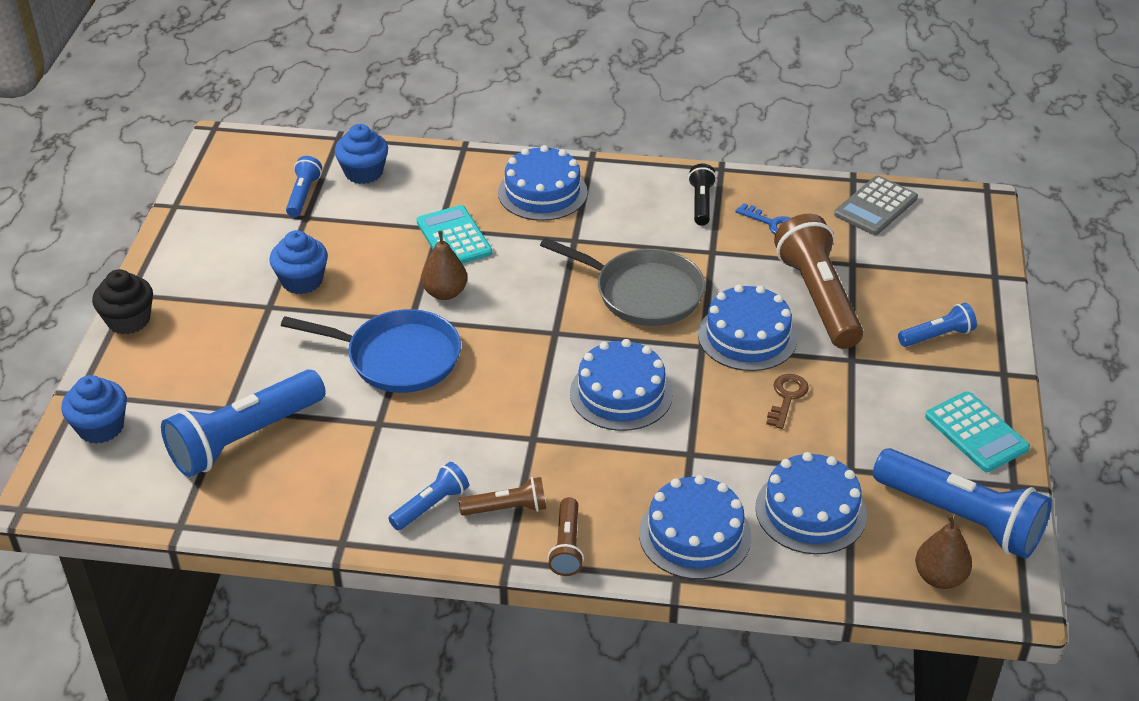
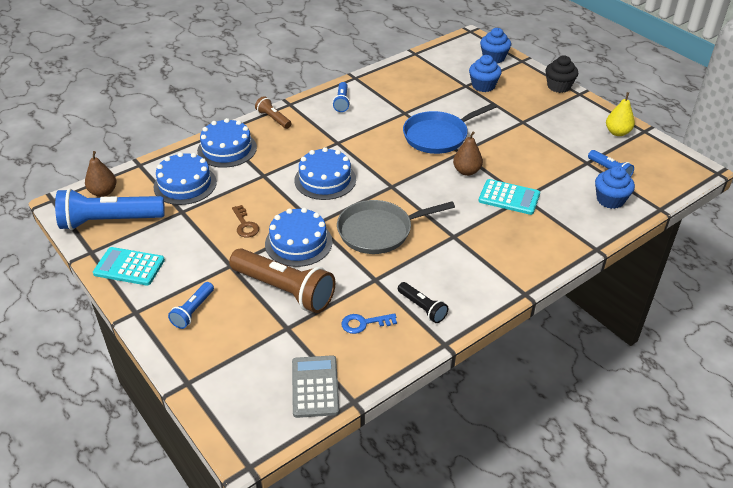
camera: 135 degrees right, 0 degrees up
blue flashlight [161,370,326,477] -> none
blue cupcake [270,230,328,294] -> blue cupcake moved to [469,55,502,92]
brown flashlight [458,477,546,516] -> none
blue cake [498,145,588,221] -> none
none -> yellow pear [606,92,635,136]

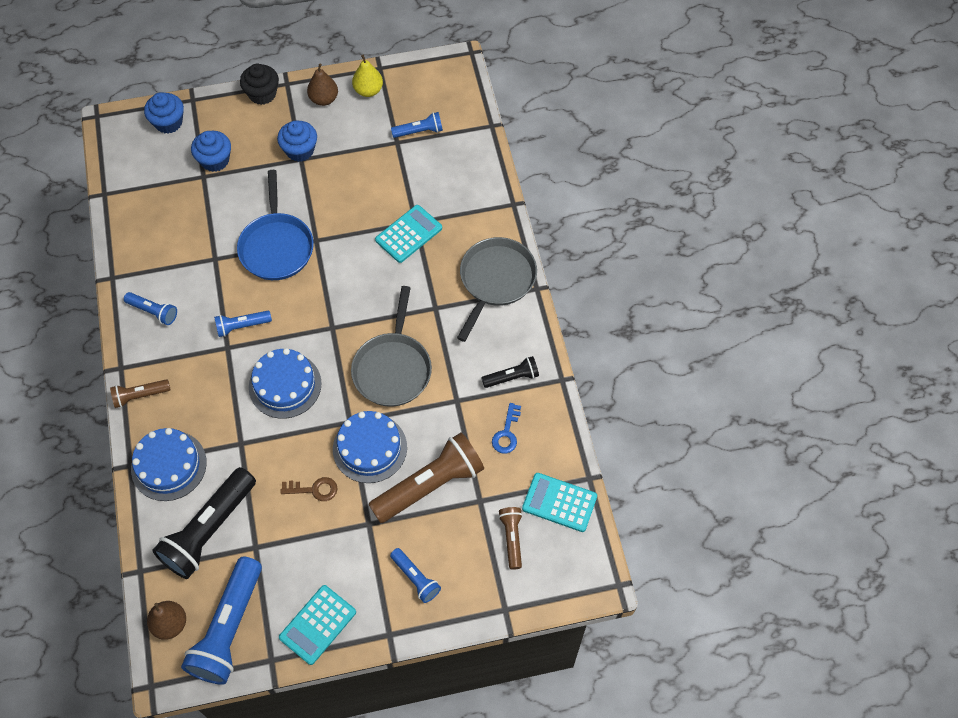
camera: 65 degrees left, 20 degrees up
blue cake [154,152,217,205] -> black flashlight [152,467,256,579]
grey calculator [292,355,340,418] -> turquoise calculator [522,473,597,532]
brown pear [453,131,483,176] -> brown pear moved to [307,64,338,106]
blue cupcake [595,166,635,209] -> blue cupcake moved to [277,121,317,162]
none -> blue flashlight [214,311,272,337]
none -> grey pan [457,237,537,342]
none -> brown flashlight [499,507,523,570]

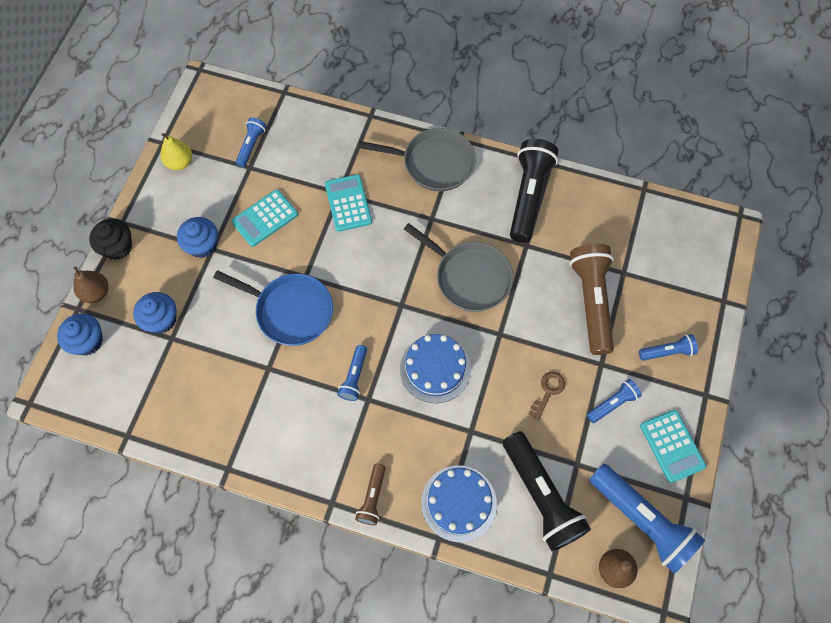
camera: 60 degrees left, 5 degrees up
blue flashlight [124,292,177,325] -> blue flashlight moved to [587,379,642,423]
brown pear [307,64,338,106] -> brown pear moved to [73,267,108,303]
blue cake [333,411,407,483] -> none
grey pan [457,237,537,342] -> grey pan turned 135 degrees clockwise [358,128,476,191]
black flashlight [481,356,539,388] -> black flashlight [510,139,558,243], size x1.98
blue key [492,403,521,453] -> none
brown flashlight [499,507,523,570] -> none
turquoise calculator [522,473,597,532] -> turquoise calculator moved to [231,189,298,247]

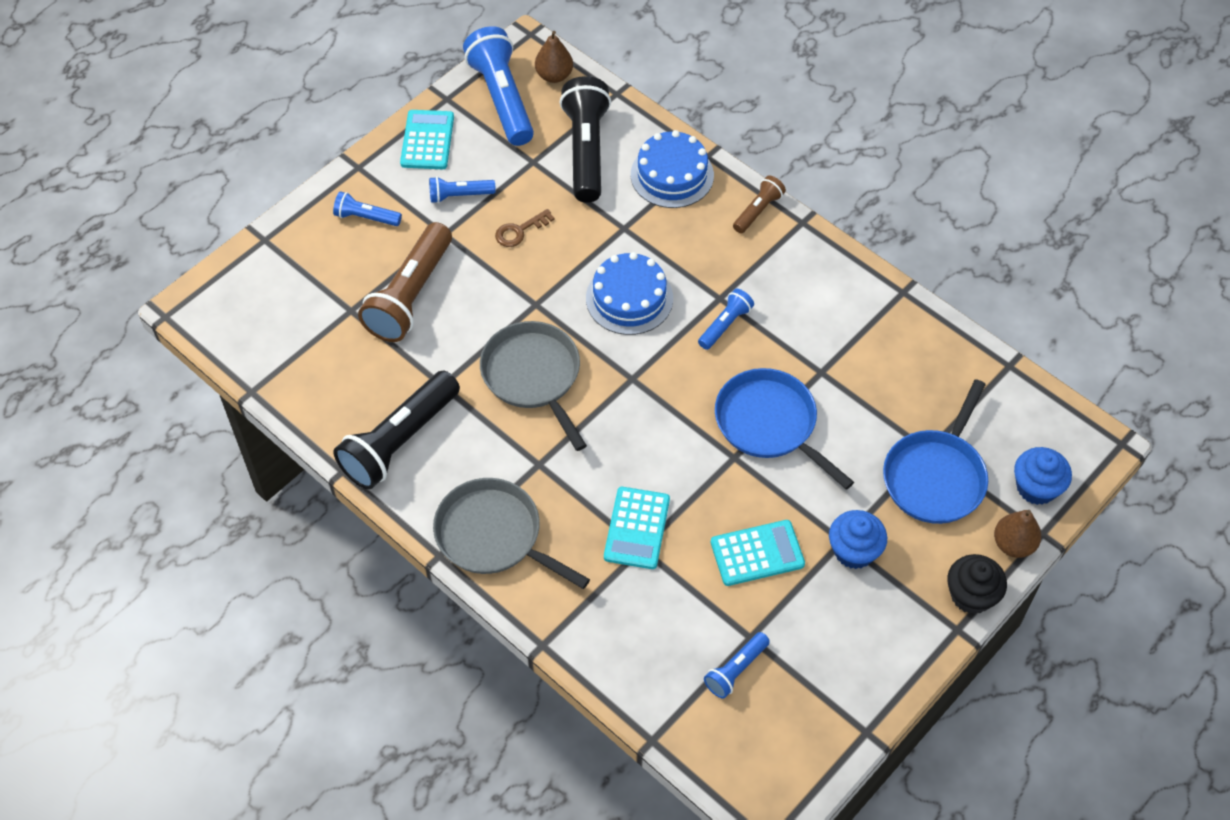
camera: 155 degrees left, 10 degrees down
blue cupcake [133,292,176,334] -> blue pan [883,379,988,524]
yellow pear [160,133,192,170] -> none

